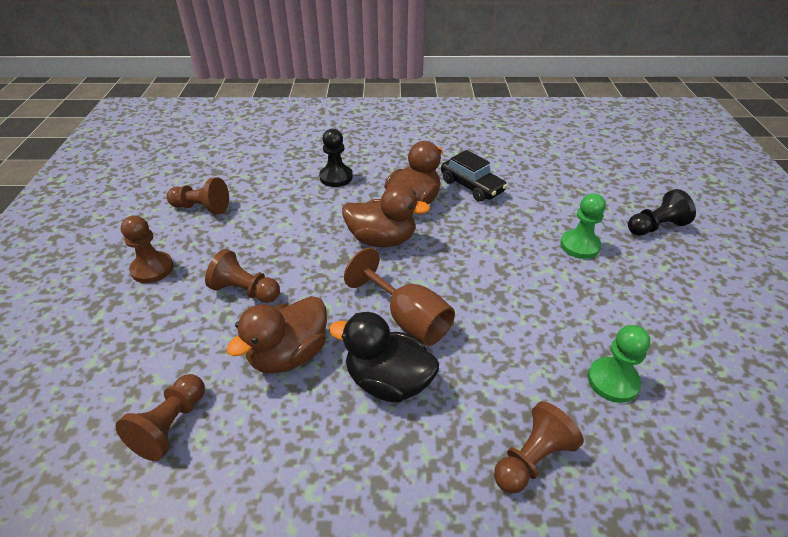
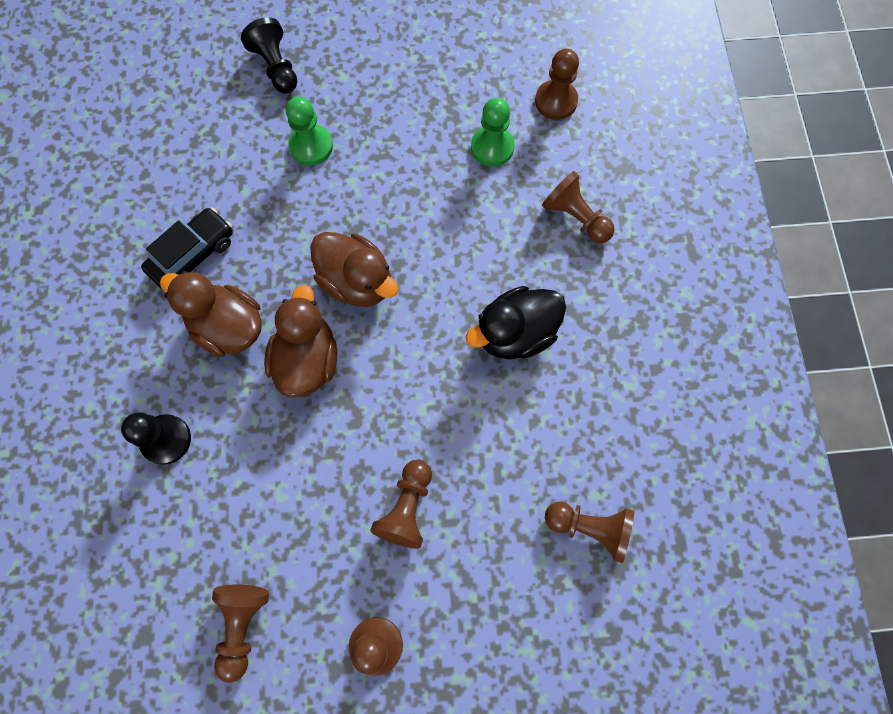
camera: 95 degrees left, 30 degrees up
brown duck [226,296,327,374] -> brown duck moved to [310,232,399,307]
black duck [329,312,439,403] -> black duck turned 45 degrees clockwise [466,286,566,359]
brown goblet [344,248,455,346] -> none
none -> brown pawn [535,49,579,120]

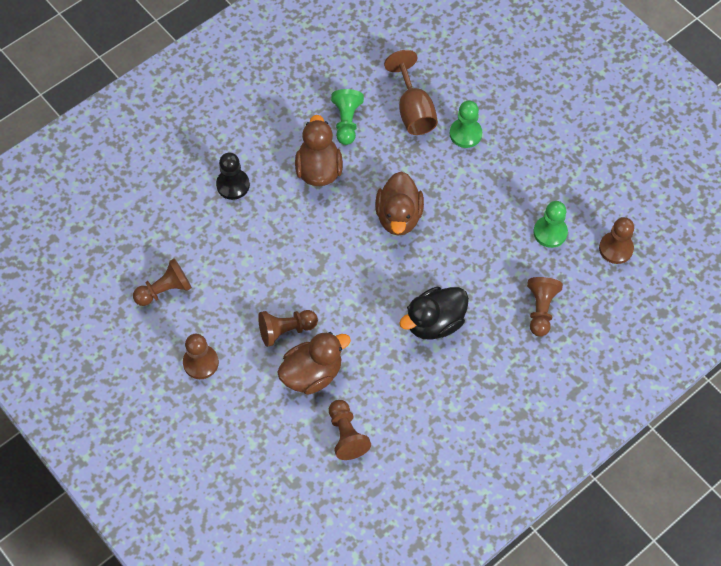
camera: 55 degrees right, 10 degrees down
black car [141,207,233,289] -> green pawn [331,89,364,145]
black pawn [241,17,297,94] -> none
brown duck [264,285,337,398] -> brown duck moved to [277,332,351,395]
black duck [466,286,566,359] -> black duck turned 60 degrees counterclockwise [399,287,469,340]
none -> brown goblet [384,50,438,135]

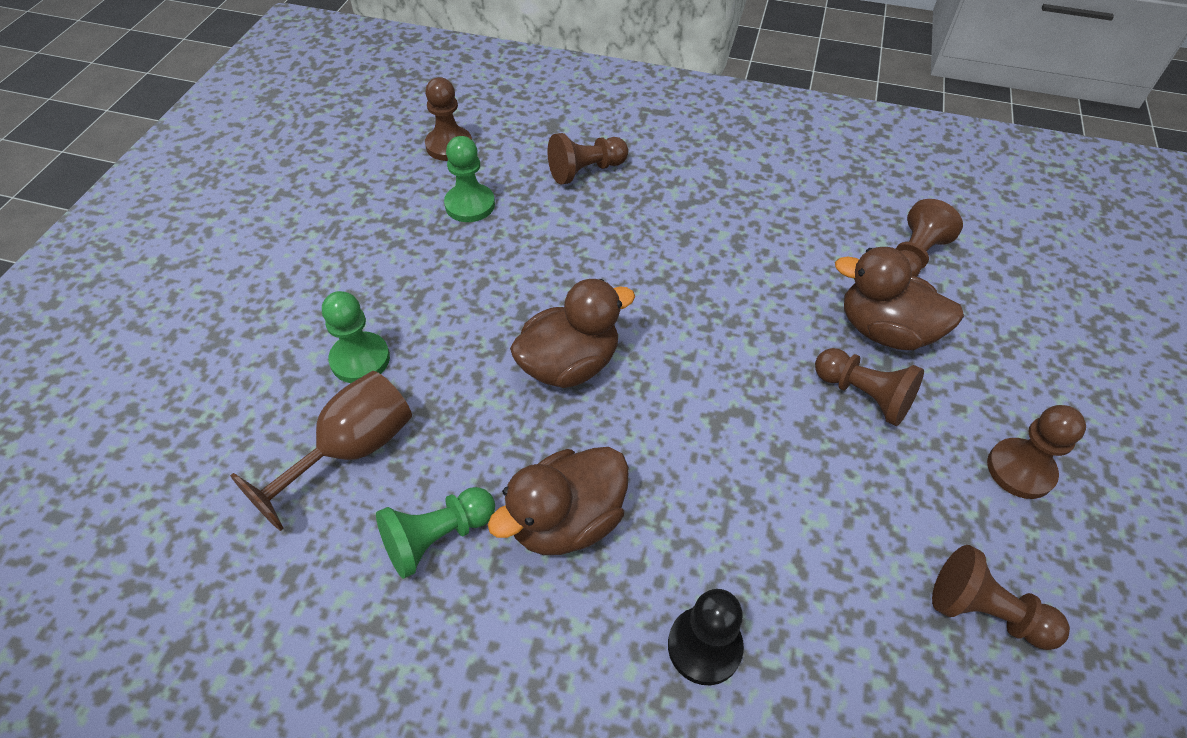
camera: 125 degrees left, 10 degrees down
black duck [399,287,469,340] -> none

